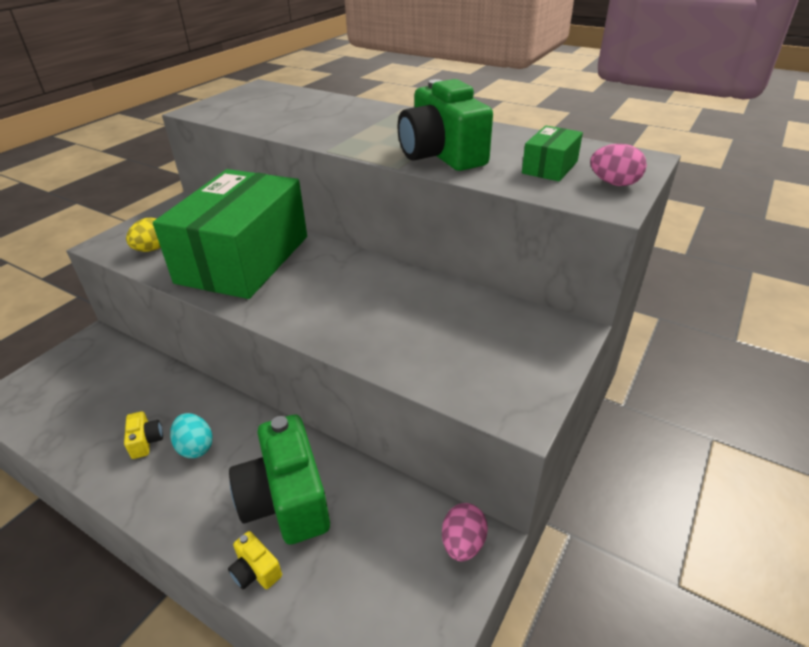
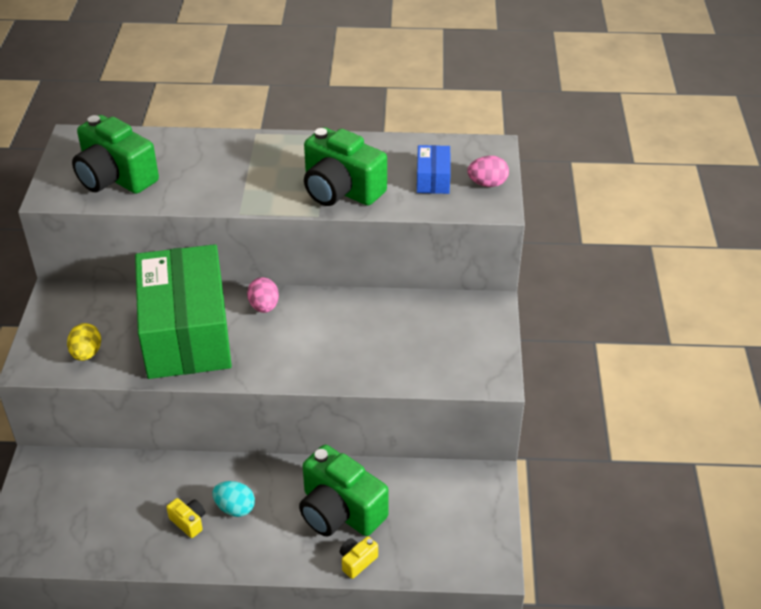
camera: 30 degrees left, 5 degrees up
yellow camera [228,531,282,589] -> yellow camera turned 120 degrees clockwise [340,536,378,579]
pink egg [442,503,488,561] -> pink egg moved to [247,277,279,313]
green box [522,126,583,182] -> blue box [417,145,451,194]
none -> green camera [72,115,159,194]

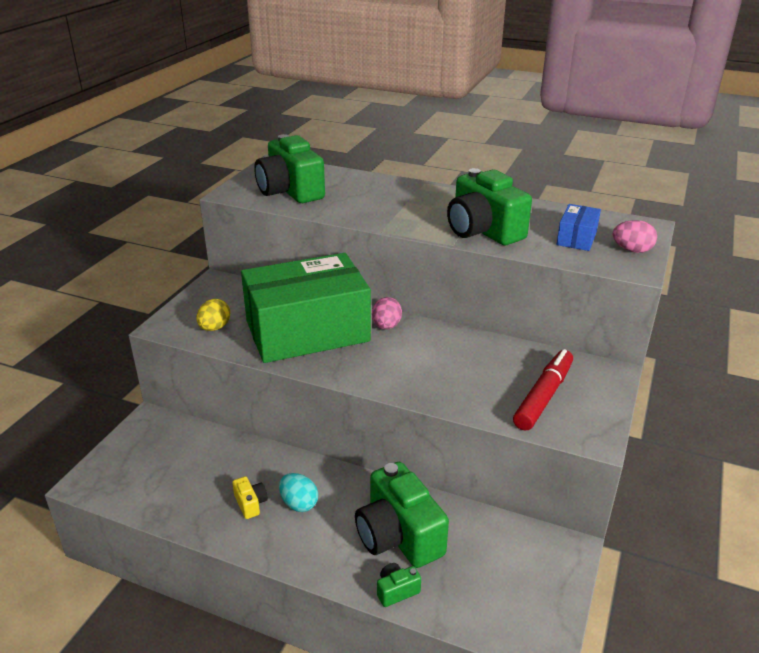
camera: 20 degrees right, 10 degrees down
green box [135,244,232,379] -> green box turned 60 degrees clockwise [241,253,371,363]
yellow camera [340,536,378,579] -> green camera [377,563,421,607]
none -> red marker [513,349,573,431]

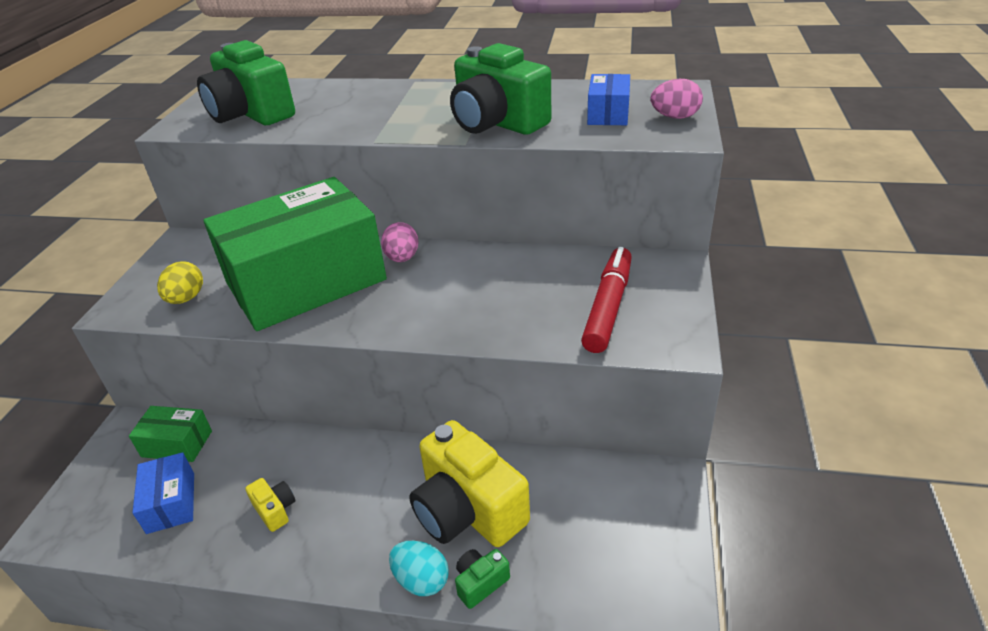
camera: 10 degrees left, 5 degrees up
turquoise egg [279,473,318,512] -> turquoise egg moved to [389,541,449,596]
green camera [355,462,449,568] -> yellow camera [409,420,530,547]
none -> green box [129,406,212,462]
none -> blue box [132,452,194,534]

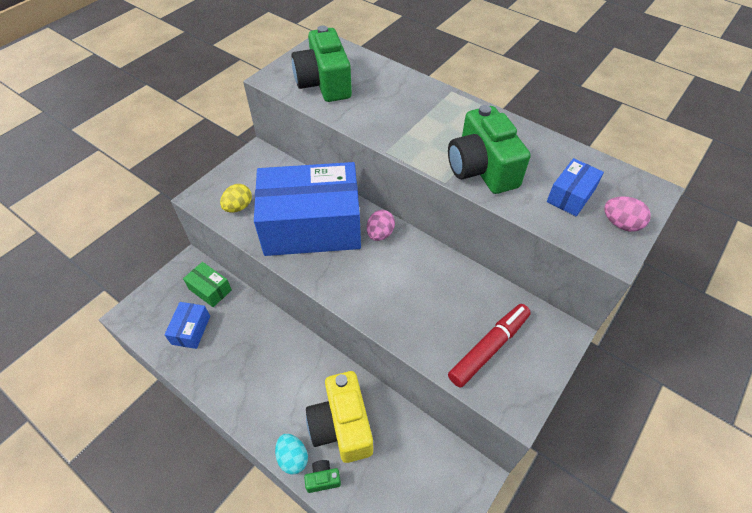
camera: 25 degrees right, 15 degrees up
green box [203,177,387,331] -> blue box [254,162,361,256]
yellow camera [245,478,295,532] -> none

